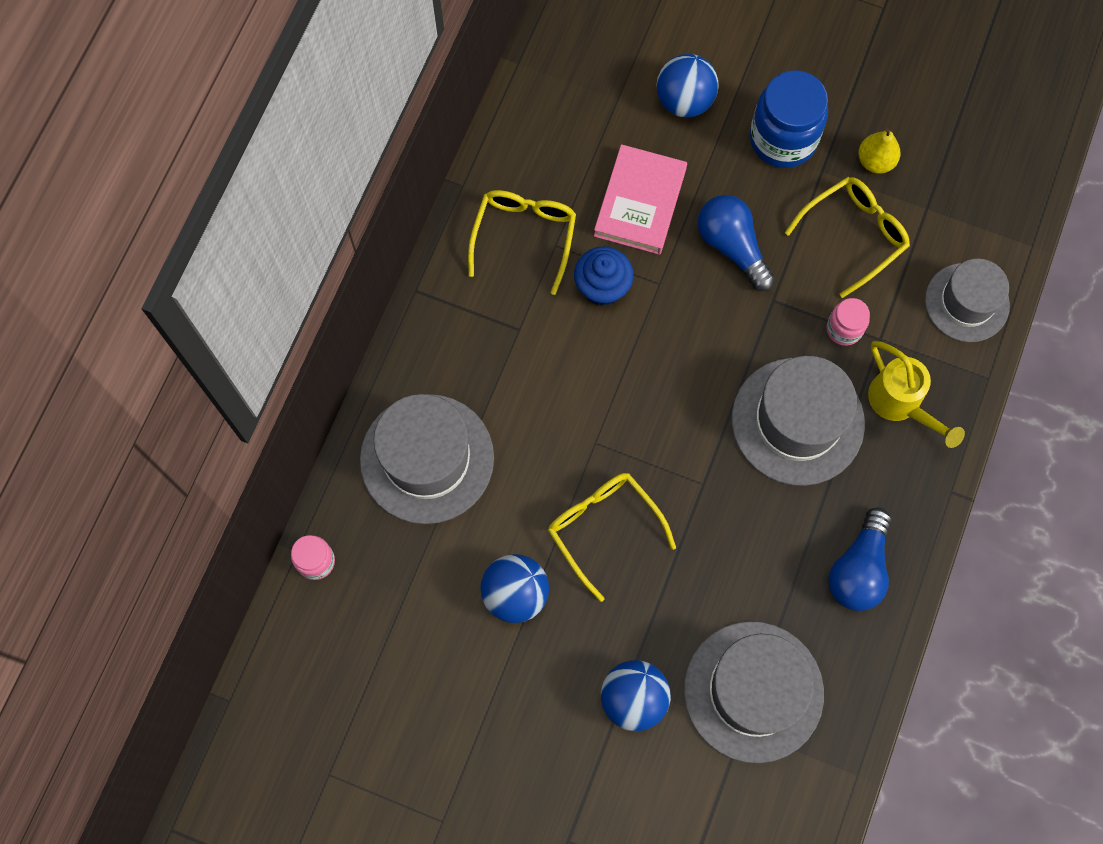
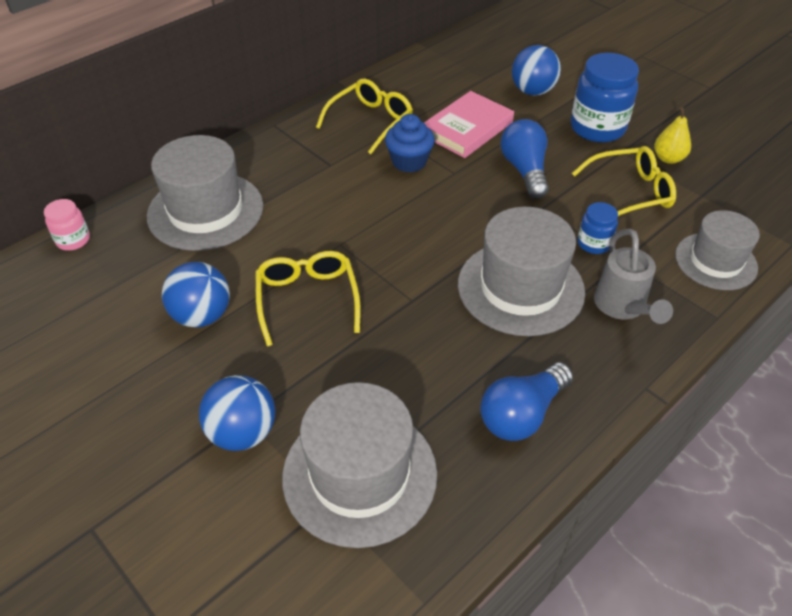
camera: 25 degrees right, 25 degrees down
pink jar [827,298,870,346] -> blue jar [577,202,618,254]
yellow watering can [868,341,965,448] -> grey watering can [594,229,673,324]

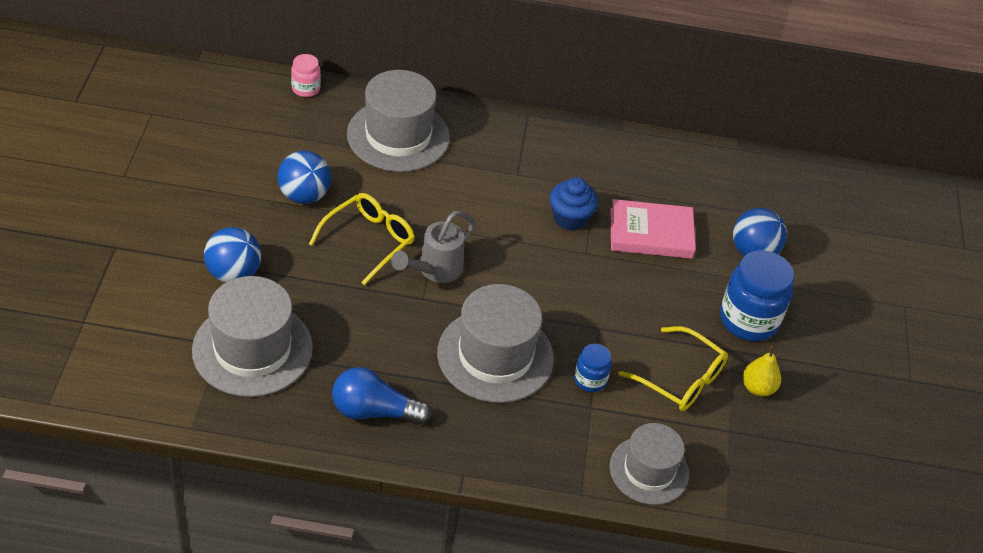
camera: 45 degrees right, 0 degrees up
yellow glasses [316,79,413,154] -> none
blue light bulb [500,119,549,199] -> none
grey watering can [594,229,673,324] -> grey watering can moved to [391,211,475,283]

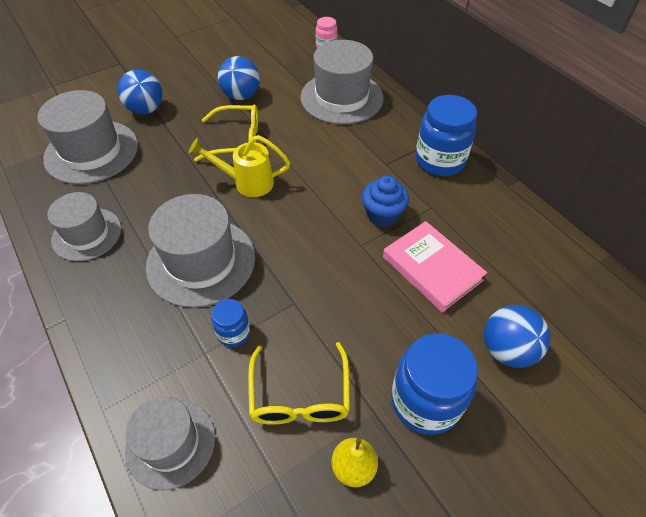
camera: 55 degrees right, 5 degrees up
blue light bulb [332,367,431,424] -> grey hat [47,192,121,262]
grey watering can [391,211,475,283] -> yellow watering can [189,135,290,197]
none -> blue jar [415,95,477,176]

